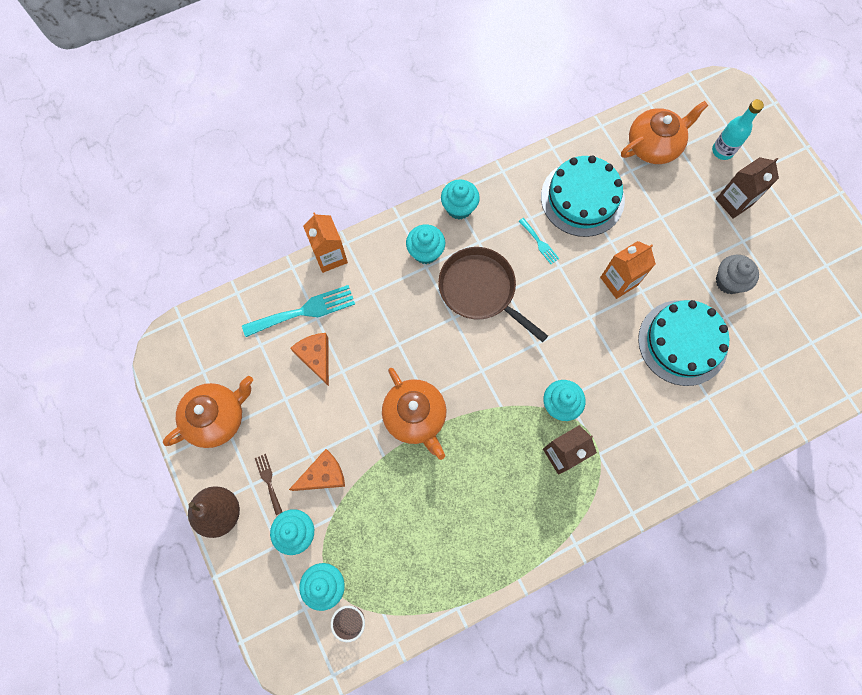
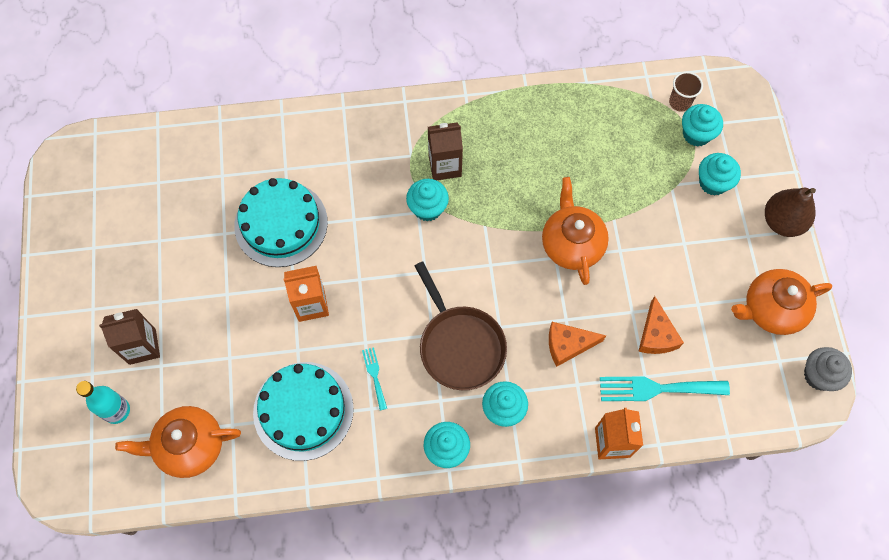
camera: 160 degrees left, 5 degrees down
brown fork [255,454,282,515] -> none
orange cheese [289,449,345,491] -> orange cheese moved to [549,322,606,367]
grey cupcake [716,255,759,294] -> grey cupcake moved to [804,347,852,391]

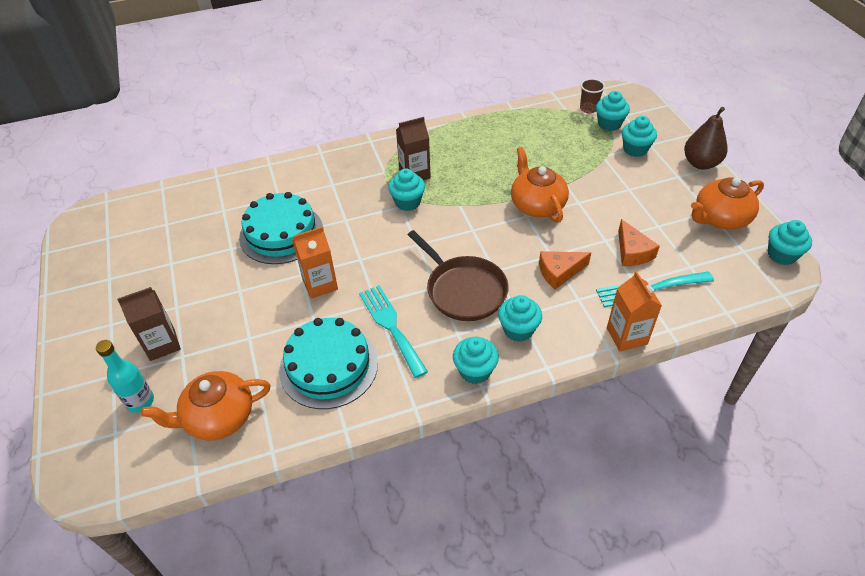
camera: 10 degrees left, 20 degrees down
turquoise fork [362,347,387,410] -> turquoise fork [359,285,428,378], size x1.96
grey cupcake [804,347,852,391] -> turquoise cupcake [768,220,812,265]

